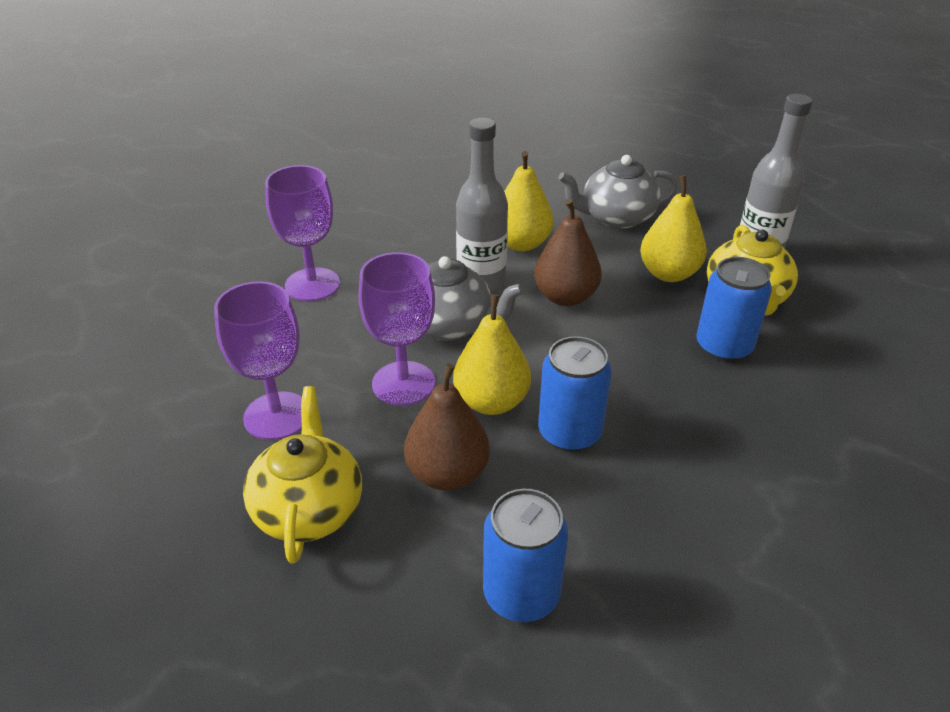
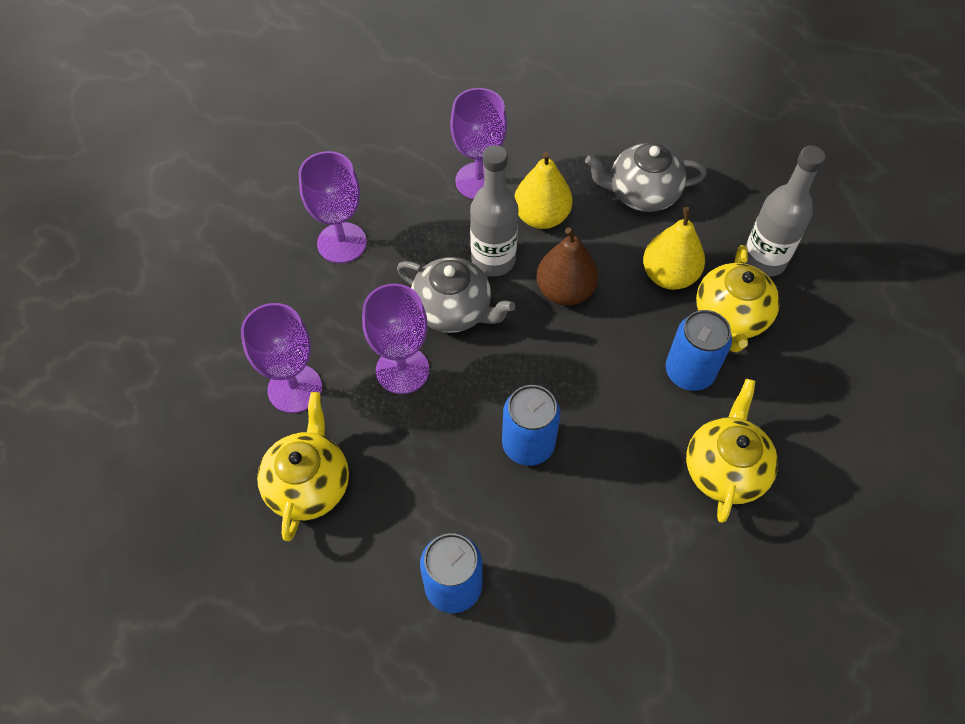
camera: 10 degrees right, 20 degrees up
brown pear [404,364,490,491] -> none
yellow pear [453,294,531,415] -> none
none -> purple goblet [450,88,507,199]
none -> yellow teapot [686,379,778,523]

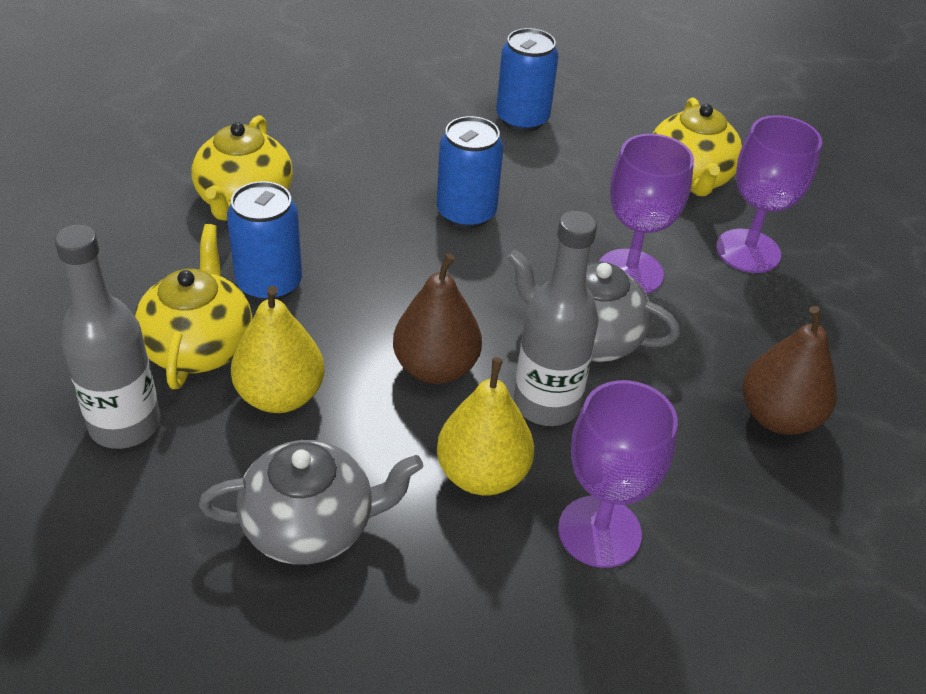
camera: 170 degrees right, 15 degrees down
purple goblet [299,151,367,263] -> brown pear [743,306,837,435]

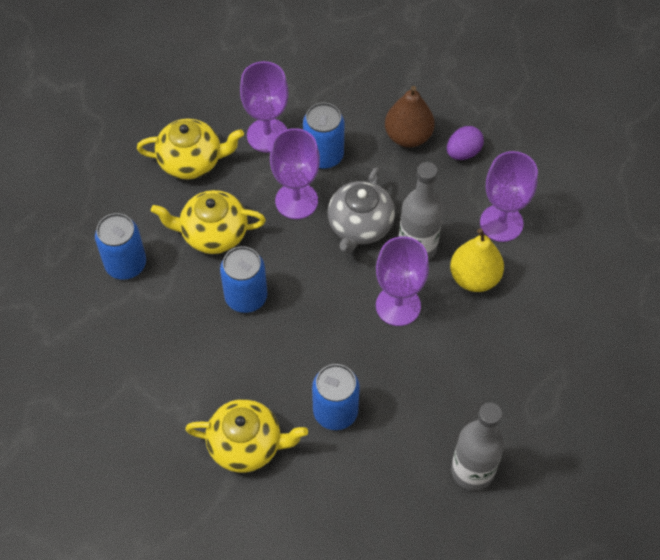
camera: 90 degrees left, 15 degrees up
yellow teapot [134,224,253,389] -> yellow teapot moved to [151,190,266,254]
grey teapot [199,440,423,565] -> none
yellow pear [231,286,324,413] -> none
brown pear [393,253,482,384] -> purple goblet [376,236,429,326]
none -> blue can [303,103,344,169]
none -> purple egg [447,126,484,160]

